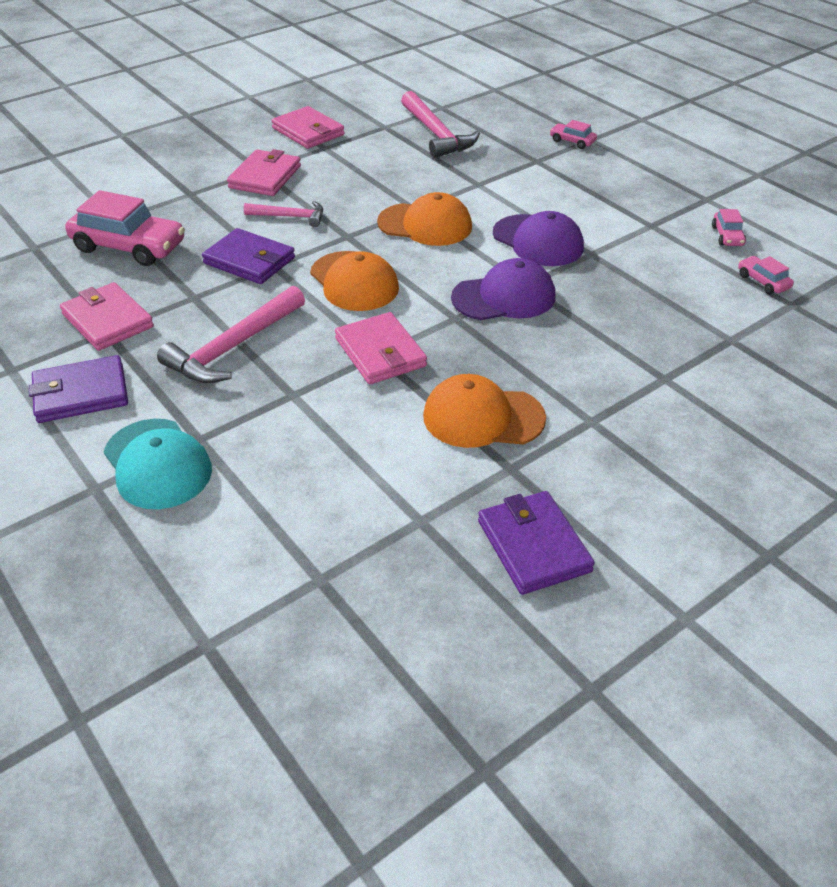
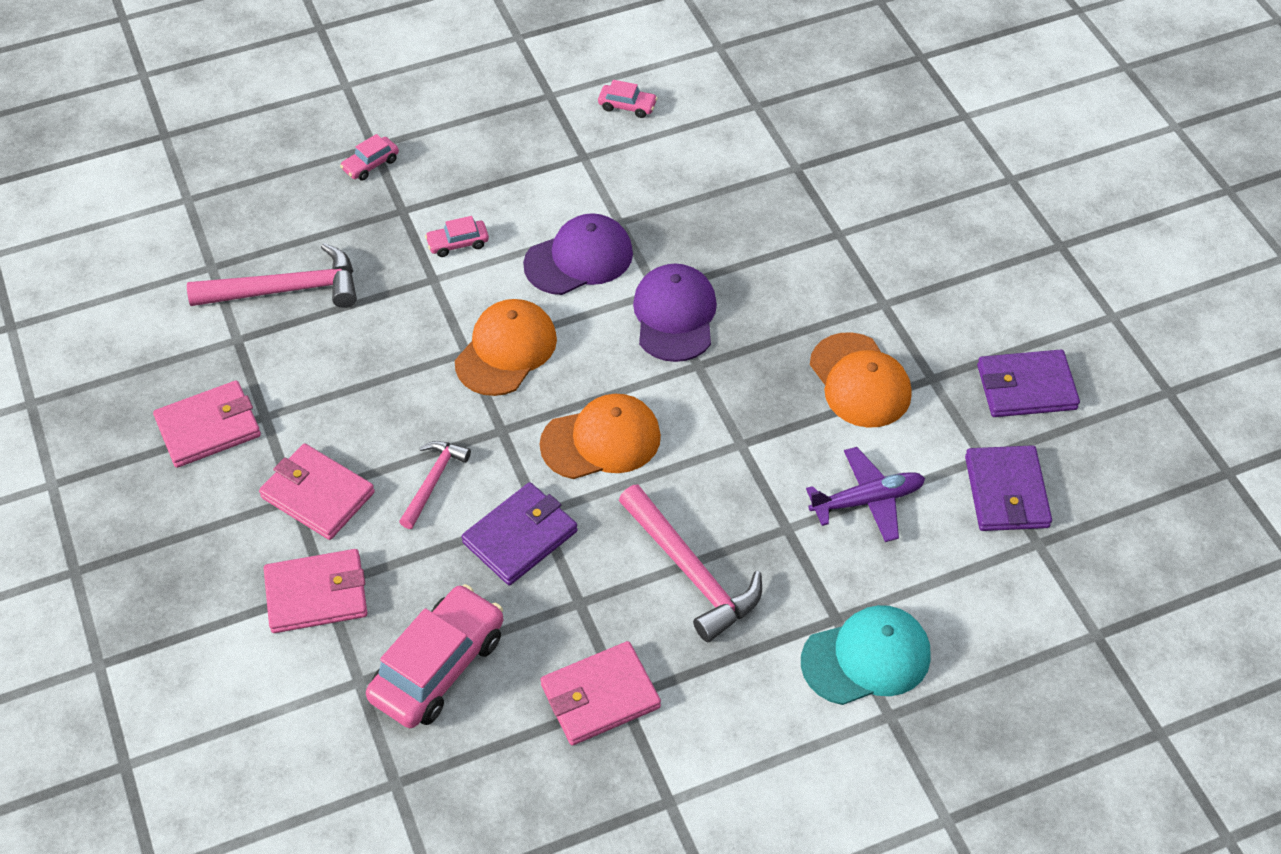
camera: 75 degrees left, 10 degrees up
purple wallet [29,355,128,423] -> purple wallet moved to [965,445,1052,531]
pink wallet [335,312,427,384] -> pink wallet moved to [264,549,367,633]
orange cap [423,374,546,448] -> orange cap turned 45 degrees counterclockwise [810,332,912,428]
pink car [738,256,794,294] -> pink car moved to [425,216,489,257]
none -> purple plane [806,447,925,542]

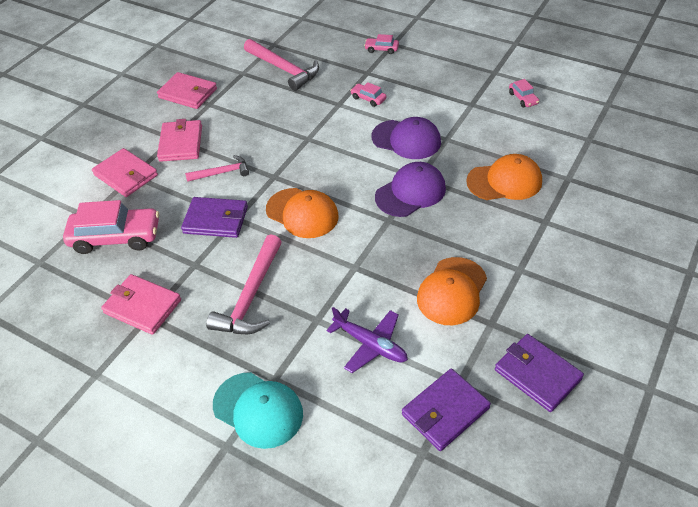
camera: 55 degrees right, 5 degrees down
orange cap [455,299,557,396] -> orange cap moved to [466,154,542,200]

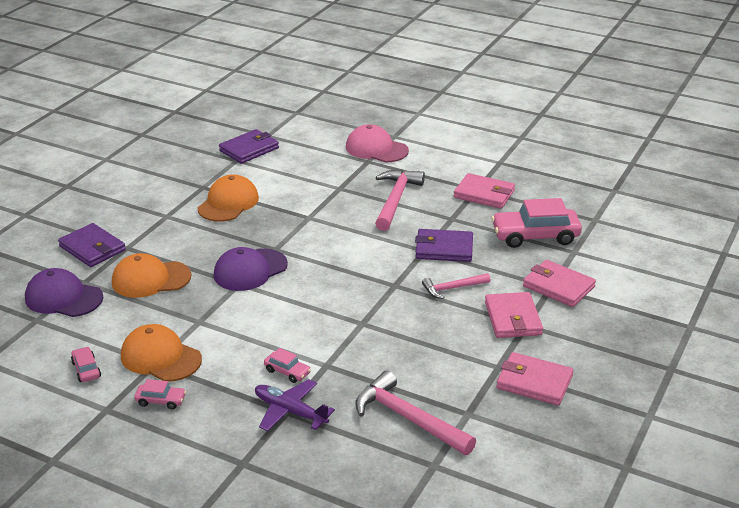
camera: 175 degrees right, 15 degrees down
turquoise cap [213,372,303,449] -> pink cap [346,124,409,163]
orange cap [266,188,339,238] -> orange cap moved to [121,324,202,382]
purple plane [326,307,408,373] -> purple plane moved to [255,379,335,431]
pink car [364,34,399,54] -> pink car moved to [134,379,186,409]
purple cap [371,117,441,159] -> purple cap moved to [25,268,103,317]
purple wallet [495,334,584,412] -> purple wallet moved to [58,223,126,267]

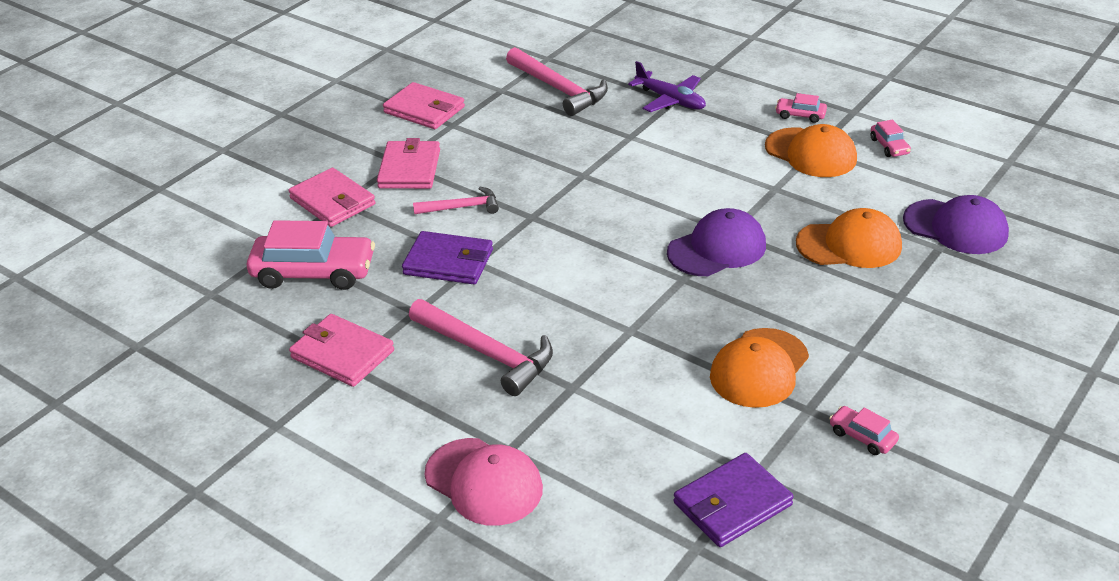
camera: 170 degrees left, 5 degrees up
purple wallet [58,223,126,267] -> none
pink car [264,348,311,383] -> pink car moved to [829,406,899,455]
pink hammer [375,169,425,231] -> pink hammer turned 75 degrees counterclockwise [409,299,553,396]

